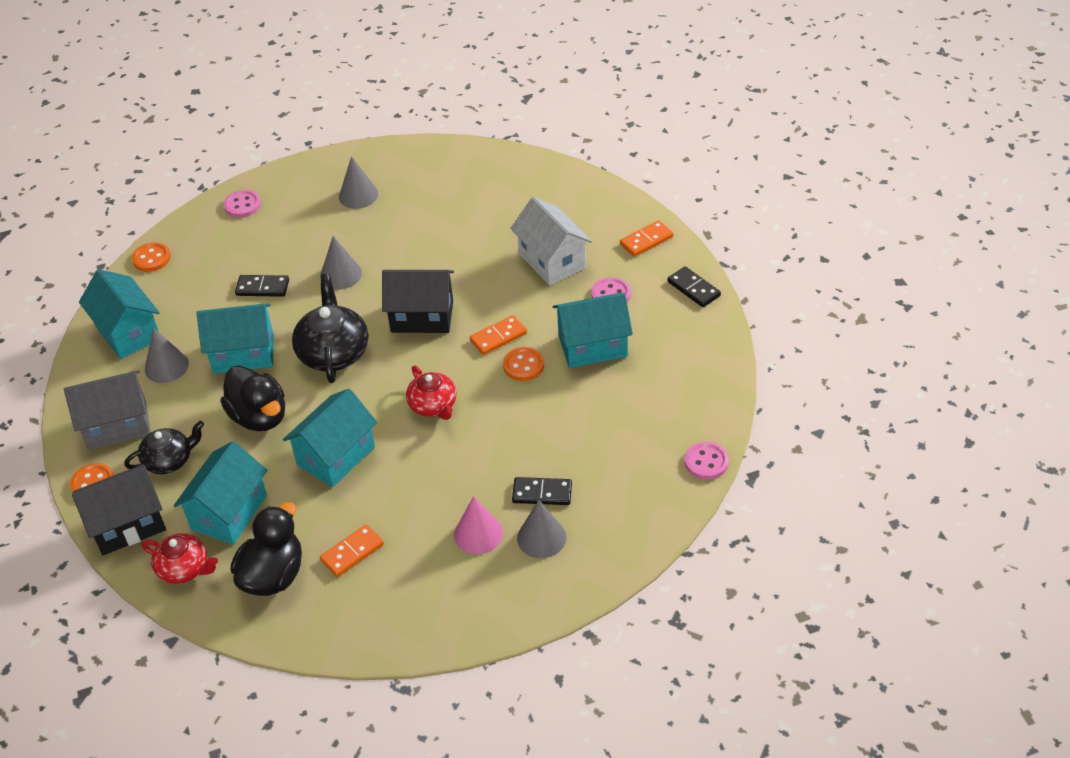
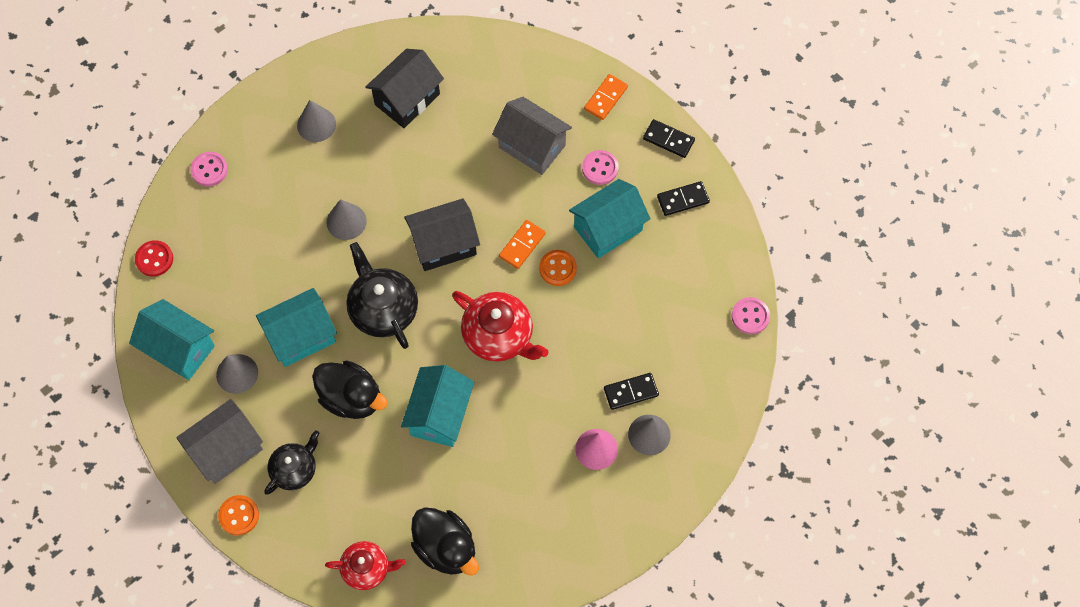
camera: 25 degrees left, 20 degrees up
black house [72,464,166,555] -> black house moved to [365,49,444,128]
orange button [132,242,171,272] -> red button [135,240,173,277]
turquoise house [174,441,267,544] -> none
black duck [231,502,302,596] -> black duck turned 135 degrees clockwise [411,507,479,576]
black domino [235,275,289,297] -> black domino moved to [657,181,710,216]
orange domino [320,524,384,577] -> none
red teapot [406,365,456,420] -> red teapot [452,291,548,362], size x1.55
white house [510,197,592,285] -> grey house [492,97,572,175]

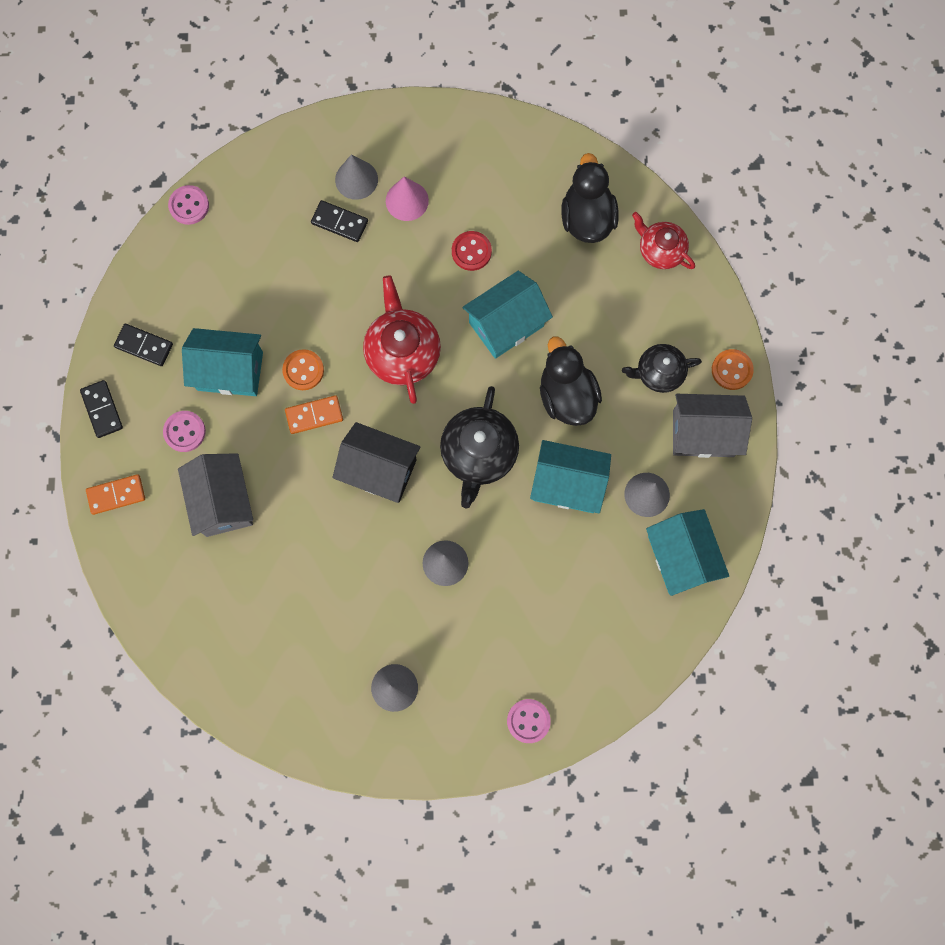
camera: 140 degrees left, 10 degrees up
red button [135,240,173,277] -> red button moved to [452,231,492,271]
black house [365,49,444,128] -> none

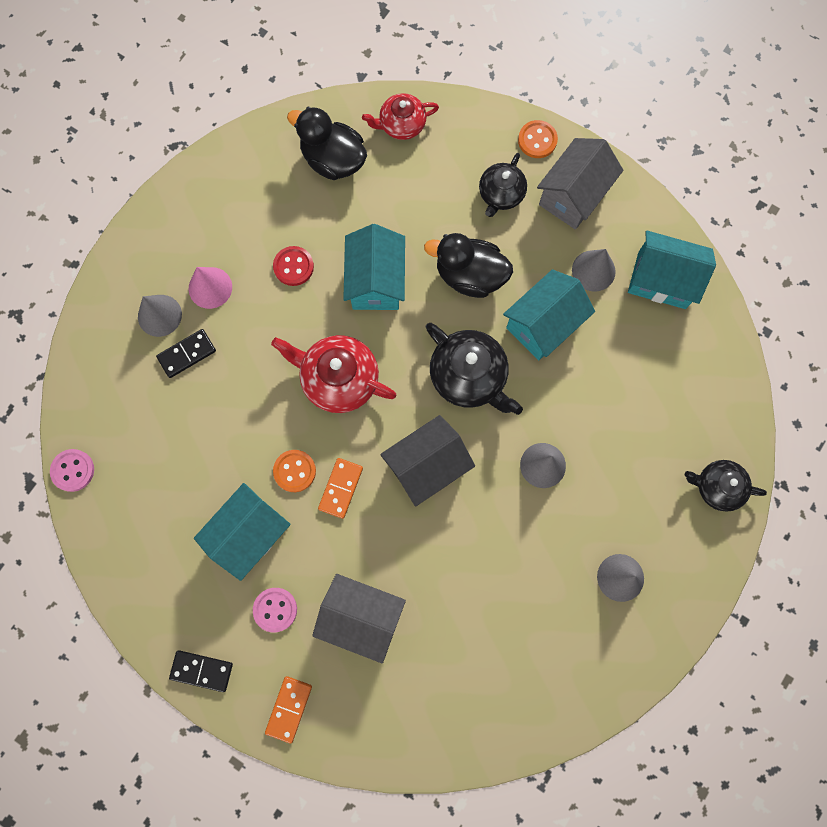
camera: 55 degrees left, 0 degrees up
black domino [114,324,173,366] -> none
pink button [507,699,551,743] -> black teapot [685,460,767,512]

